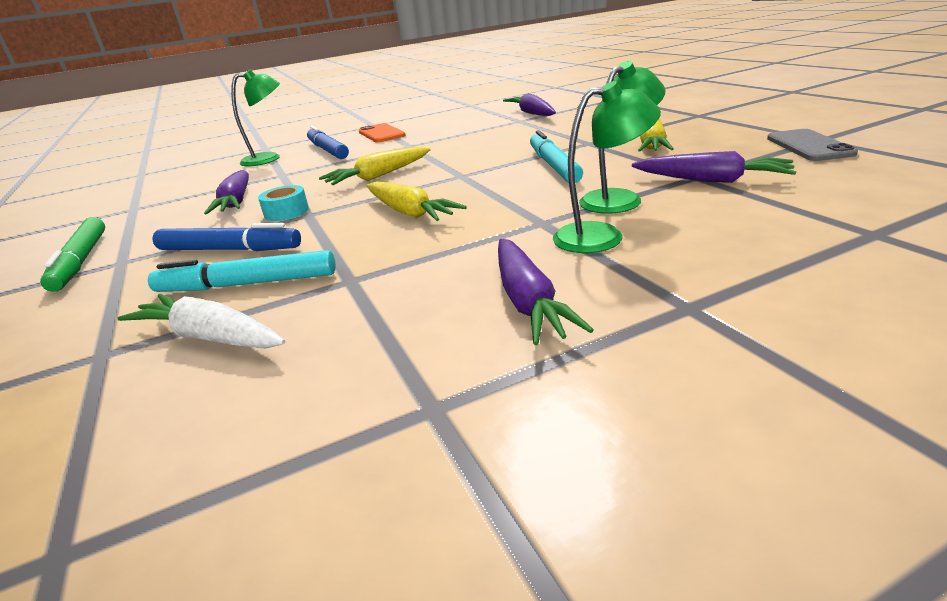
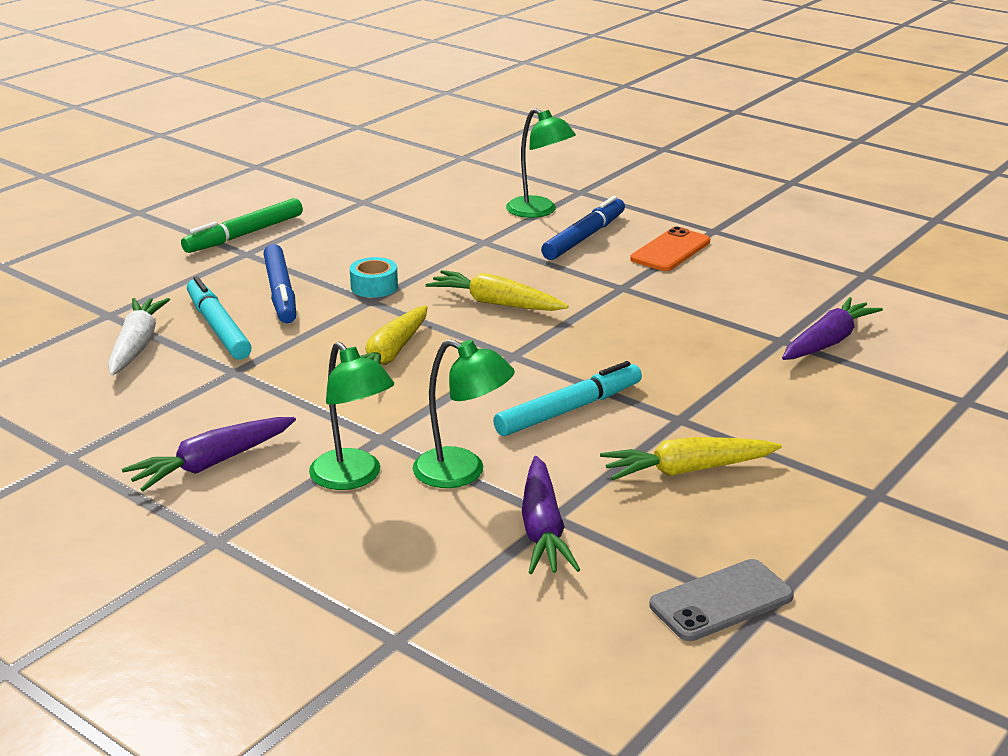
camera: 60 degrees right, 0 degrees up
purple carrot [204,170,249,215] -> none

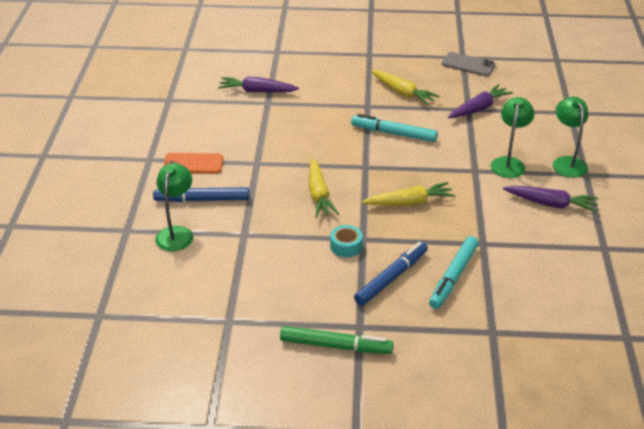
camera: 125 degrees left, 10 degrees up
white carrot [108,298,170,376] -> none
green lamp [412,339,515,488] -> green lamp moved to [553,97,588,178]

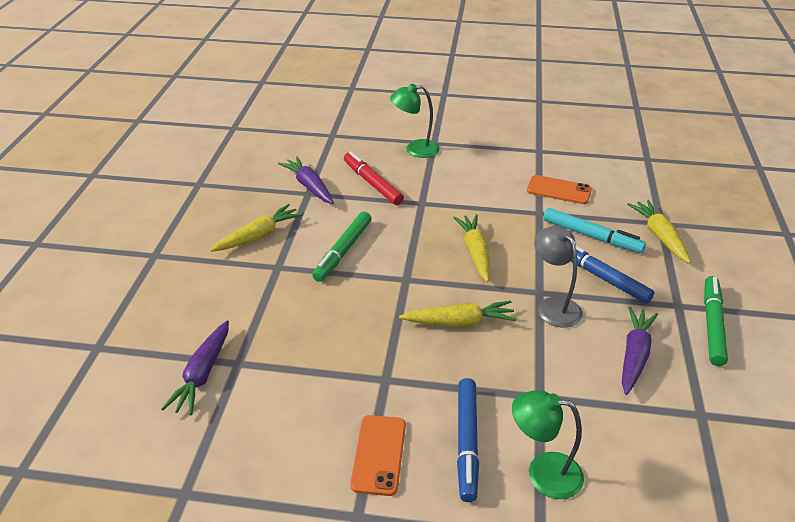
camera: 85 degrees left, 0 degrees up
turquoise tape [330,225,363,257] -> grey lamp [534,226,582,328]
turquoise marker [351,114,438,142] -> green marker [312,211,372,282]
grey phone [442,52,496,76] -> none
green lamp [491,97,535,178] -> none
purple carrot [503,186,598,212] -> purple carrot moved to [622,306,658,395]
none -> red marker [344,152,404,205]
none -> orange phone [527,175,592,204]
none -> yellow carrot [627,200,691,263]

